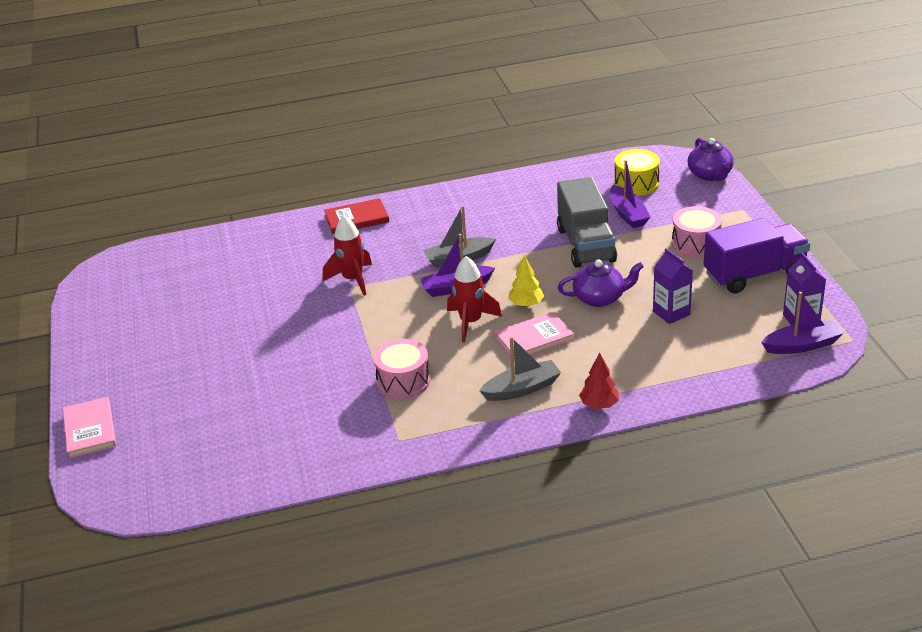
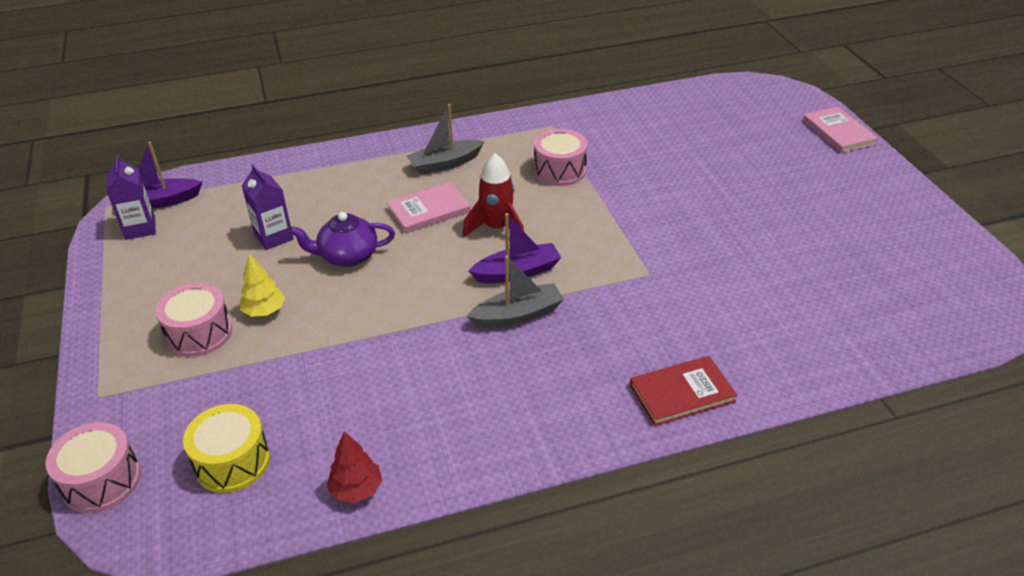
camera: 175 degrees right, 5 degrees up
red rocket [323,216,372,296] -> none
yellow tree [508,255,544,307] -> yellow tree moved to [240,254,285,317]
grey truck [557,177,617,268] -> none
red tree [579,353,619,409] -> red tree moved to [327,431,382,503]
purple boat [610,160,651,228] -> none
purple teapot [688,138,734,181] -> pink drum [45,422,141,513]
purple truck [704,218,810,293] -> none

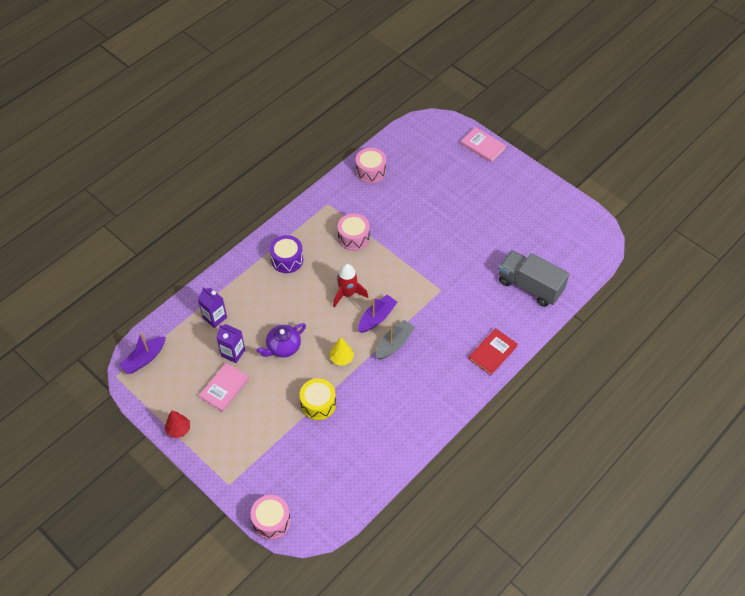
camera: 30 degrees left, 15 degrees up
purple carton [106,155,156,240] -> purple carton moved to [198,287,227,328]
pink drum [155,283,232,357] -> pink drum moved to [356,148,386,183]
yellow drum [183,404,270,493] -> yellow drum moved to [300,378,336,420]
yellow tree [240,254,285,317] -> yellow tree moved to [330,338,354,366]
red tree [327,431,382,503] -> red tree moved to [165,411,190,438]
pink book [386,182,471,233] -> pink book moved to [199,363,249,412]
grey boat [406,104,484,175] -> purple drum [270,235,303,273]
none -> grey truck [499,250,569,307]

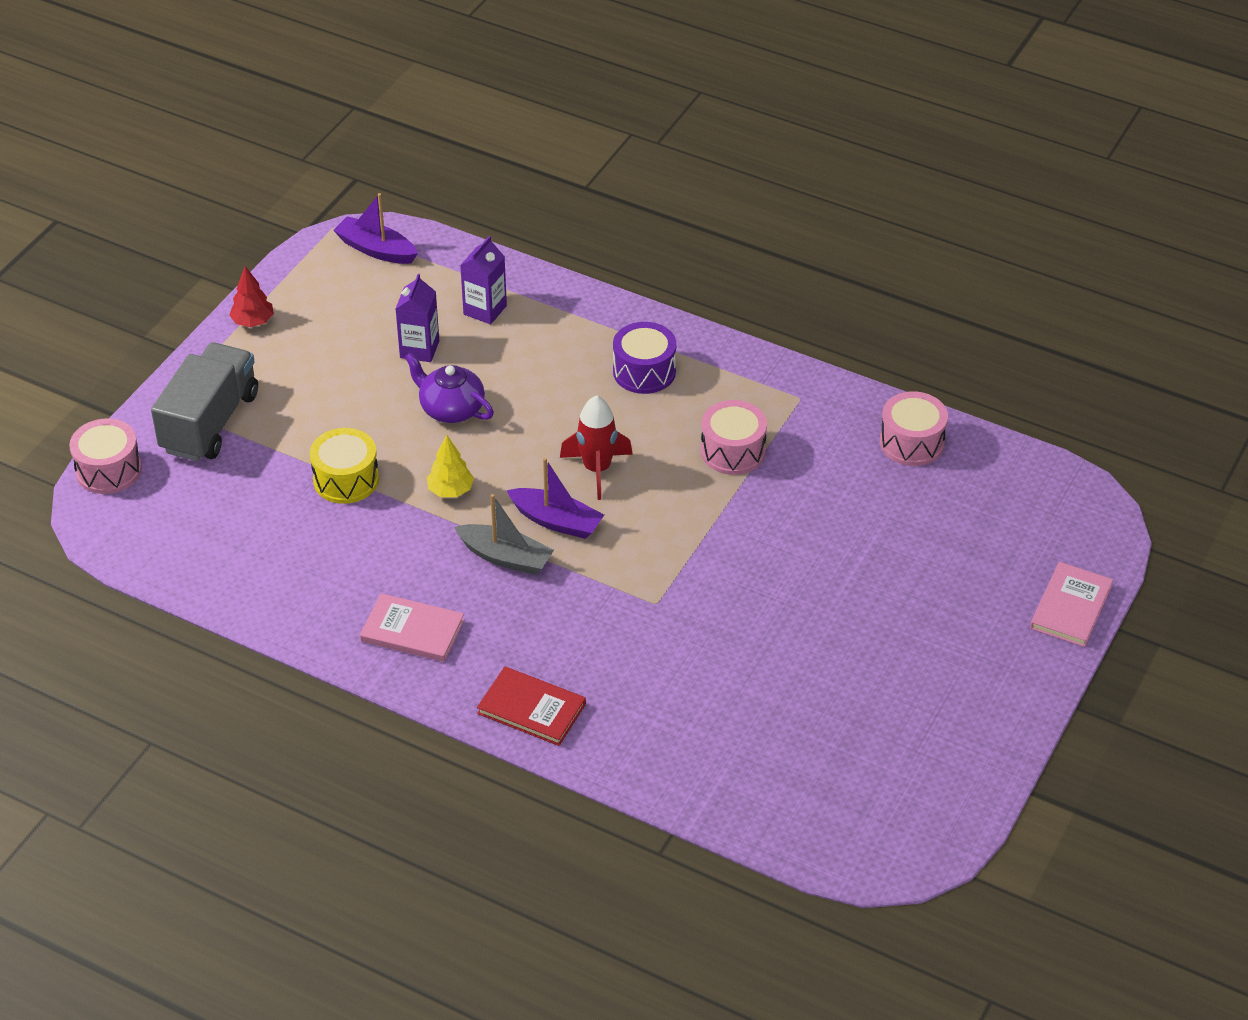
camera: 75 degrees right, 10 degrees down
pink book [199,363,249,412] -> pink book moved to [360,593,464,662]
grey truck [499,250,569,307] -> grey truck moved to [151,342,258,461]

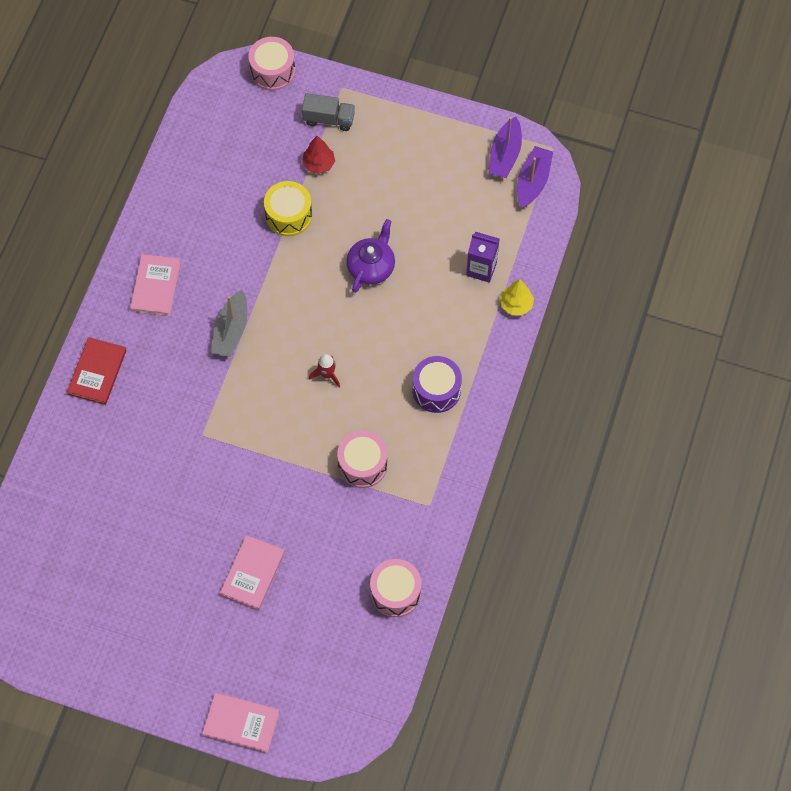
camera: 80 degrees right, 20 degrees up
grey truck [151,342,258,461] -> grey truck [302,93,355,131], size x0.56
red tree [229,266,274,327] -> red tree moved to [302,136,335,174]
purple carton [395,274,439,362] -> none
yellow tree [427,435,474,497] -> yellow tree moved to [500,279,534,315]
purple boat [506,458,604,539] -> purple boat moved to [488,116,522,178]
red rocket [560,395,633,500] -> red rocket [309,354,340,388], size x0.60
none -> pink book [220,535,285,610]

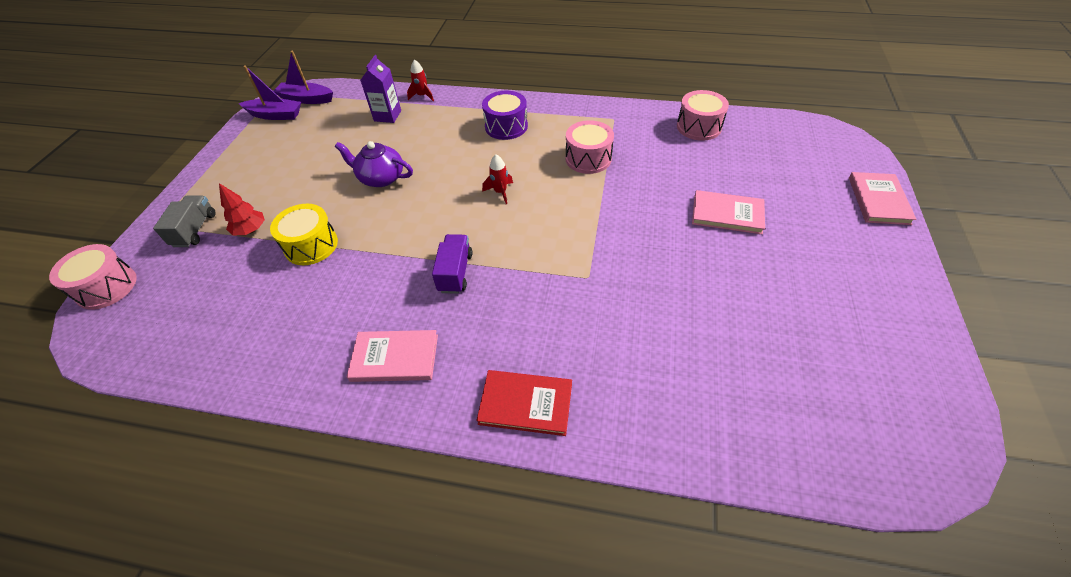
camera: 95 degrees left, 15 degrees down
grey boat [211,290,247,357] -> purple truck [432,234,472,294]
yellow tree [500,279,534,315] -> red rocket [407,60,434,101]

